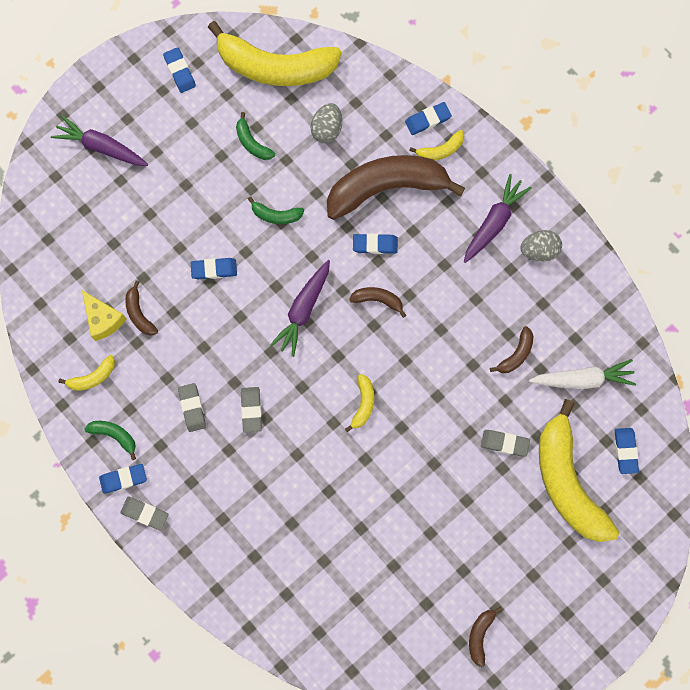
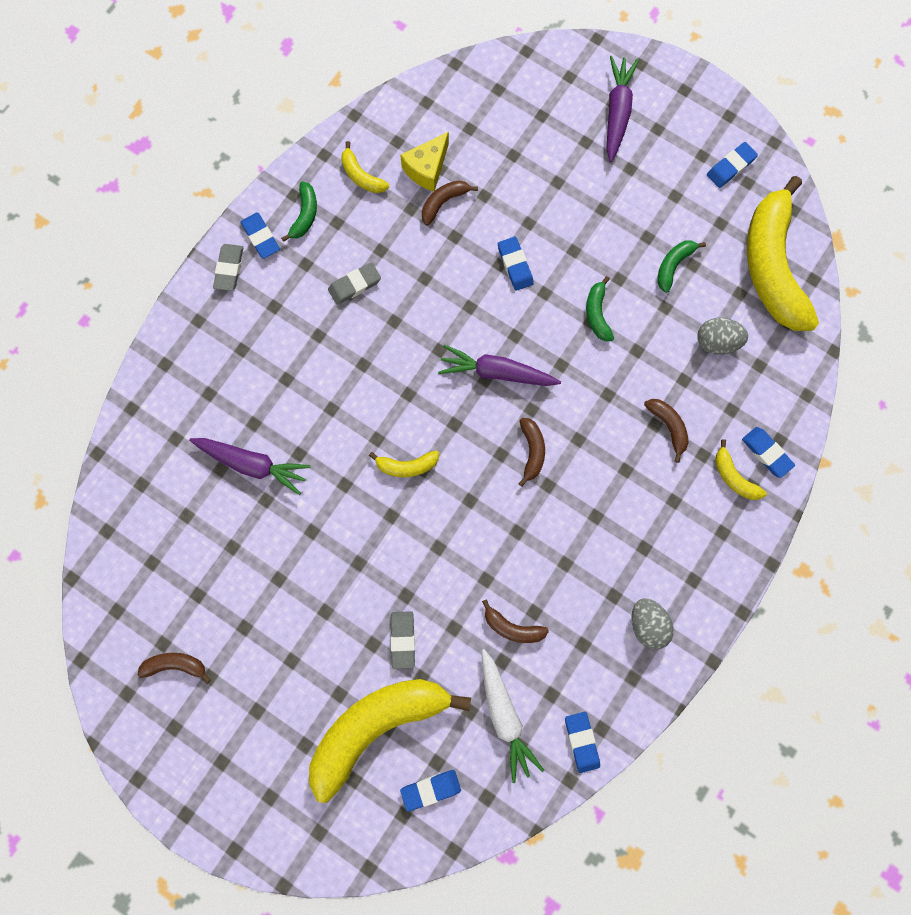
camera: 75 degrees right, 0 degrees up
grey eraser [241,387,262,433] -> none
brown banana [327,155,465,220] -> brown banana [644,399,689,463], size x0.42
blue eraser [353,233,398,254] -> blue eraser moved to [565,712,600,773]
purple carrot [464,174,532,263] -> purple carrot moved to [189,438,311,495]

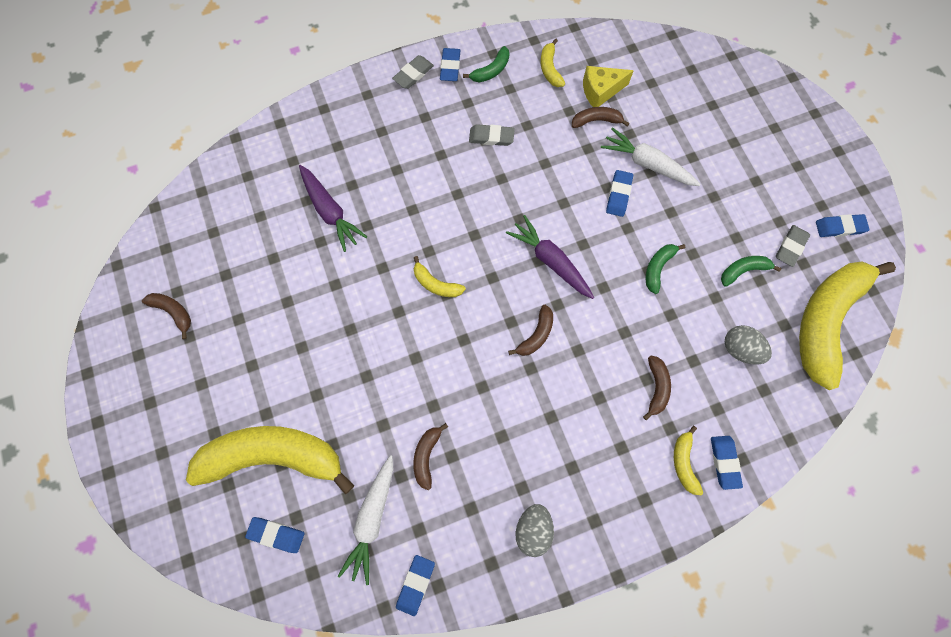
camera: 35 degrees right, 5 degrees down
grey eraser [391,611,415,669] -> grey eraser moved to [776,225,810,267]
brown banana [482,599,549,643] -> brown banana turned 45 degrees clockwise [413,423,448,490]
purple carrot [607,56,639,162] -> none
none -> white carrot [601,127,701,186]

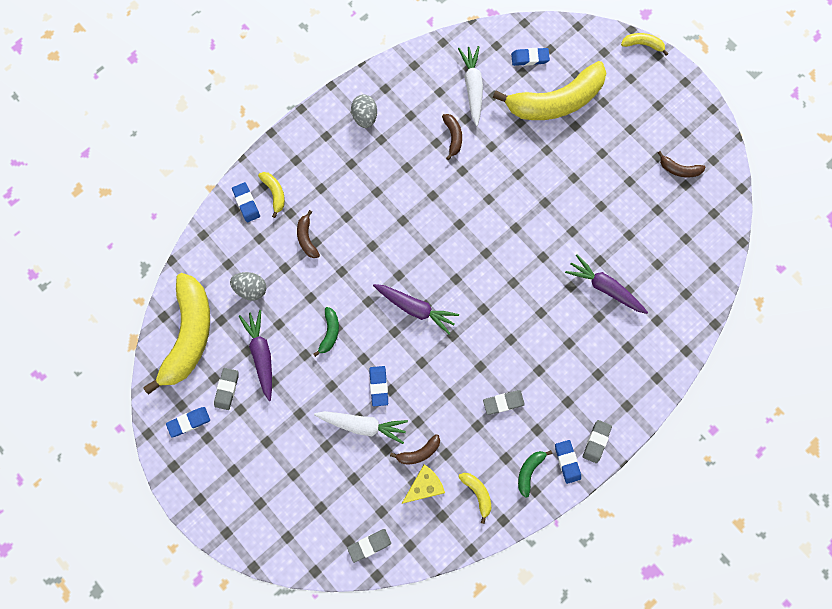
camera: 160 degrees right, 5 degrees up
blue eraser [396,555,435,616] -> none
yellow banana [414,256,466,297] -> yellow banana moved to [621,33,668,56]
brown banana [508,305,553,356] -> none
green banana [721,256,782,287] -> purple carrot [239,310,272,401]
none -> grey eraser [347,529,391,563]

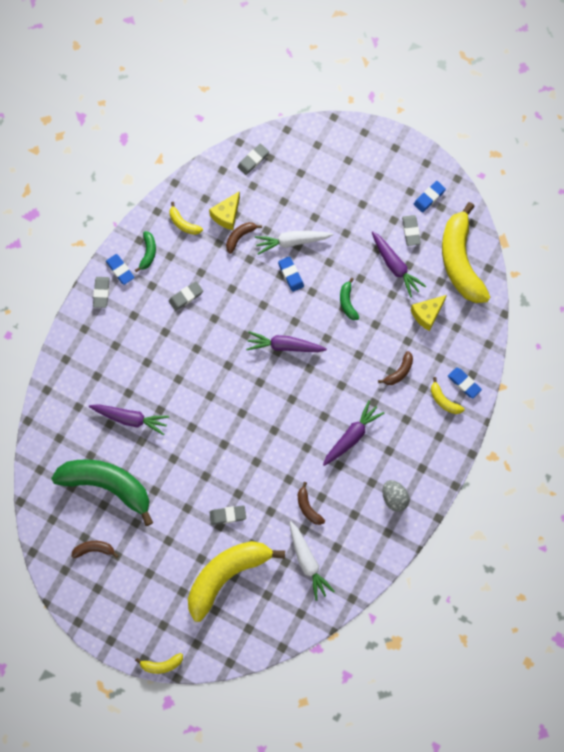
camera: 160 degrees right, 5 degrees down
grey egg [230,272,266,301] -> yellow cheese [411,295,447,331]
brown banana [297,210,320,258] -> brown banana turned 75 degrees clockwise [378,351,413,385]
blue eraser [511,48,550,66] -> none
none -> green banana [51,459,153,526]
none -> grey eraser [209,505,246,525]
none -> purple carrot [323,400,384,466]

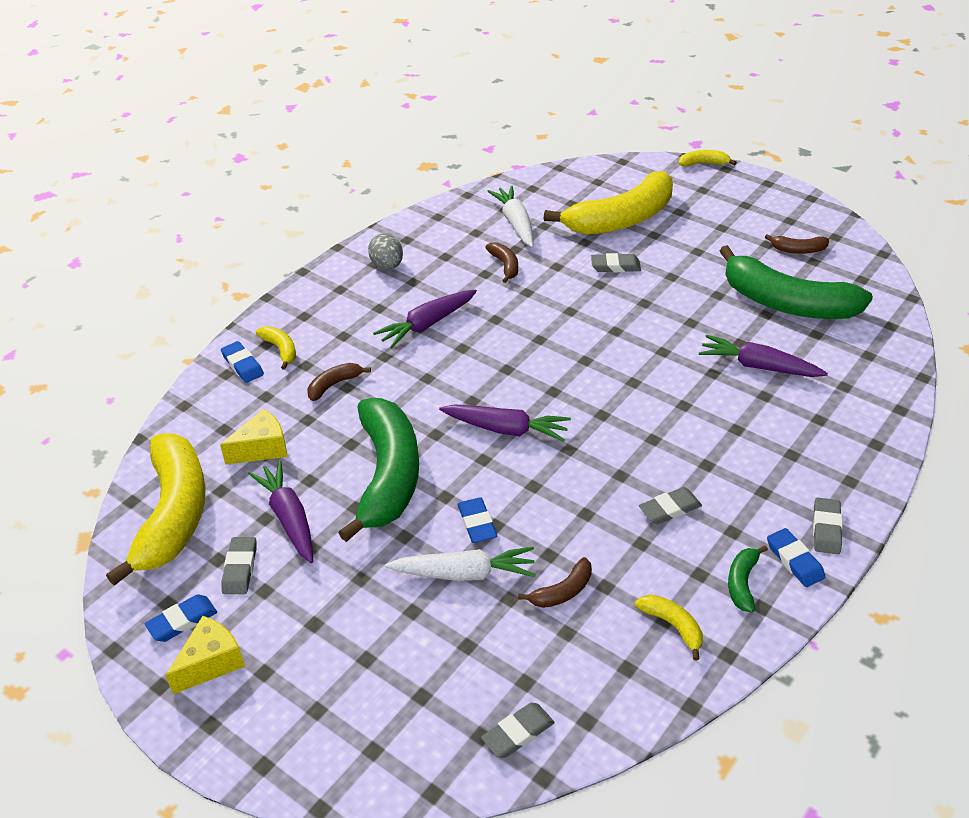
camera: 170 degrees left, 30 degrees down
yellow cheese [209,191,240,230] -> yellow cheese moved to [165,616,245,694]
green banana [340,278,359,320] -> green banana [338,398,419,542], size x2.40

